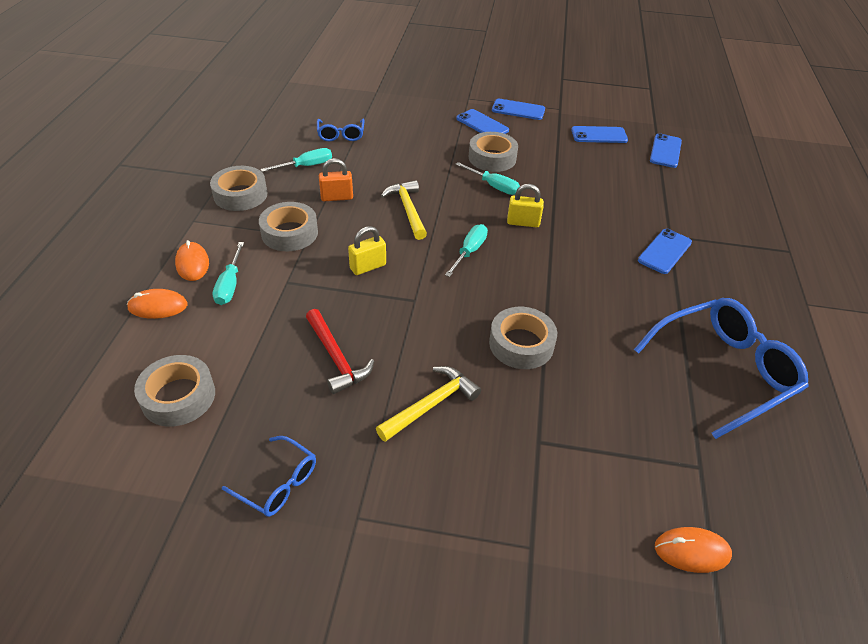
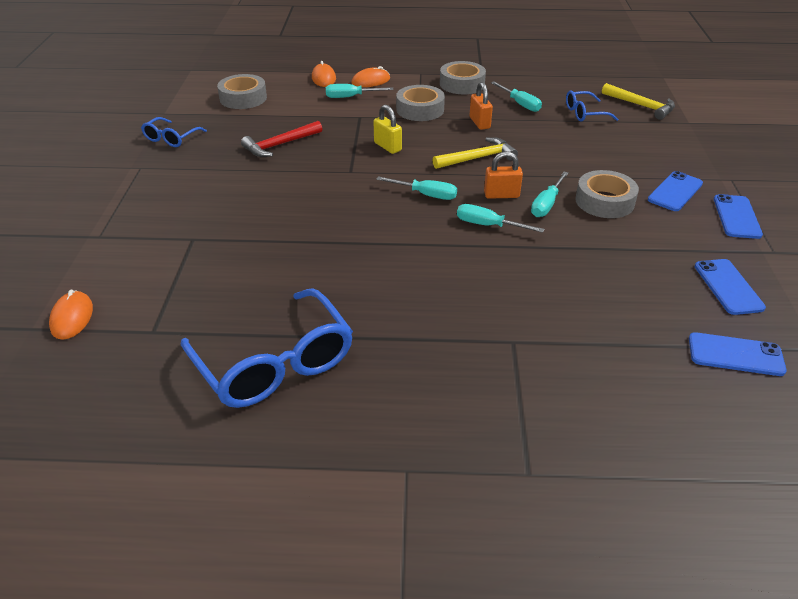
camera: 85 degrees right, 5 degrees down
yellow hammer [376,366,481,442] -> yellow hammer moved to [602,83,675,120]
grey tape [489,307,557,369] -> none
yellow padlock [507,184,544,227] -> turquoise screwdriver [457,204,545,233]
blue phone [638,229,692,274] -> none
none -> orange padlock [484,151,523,199]

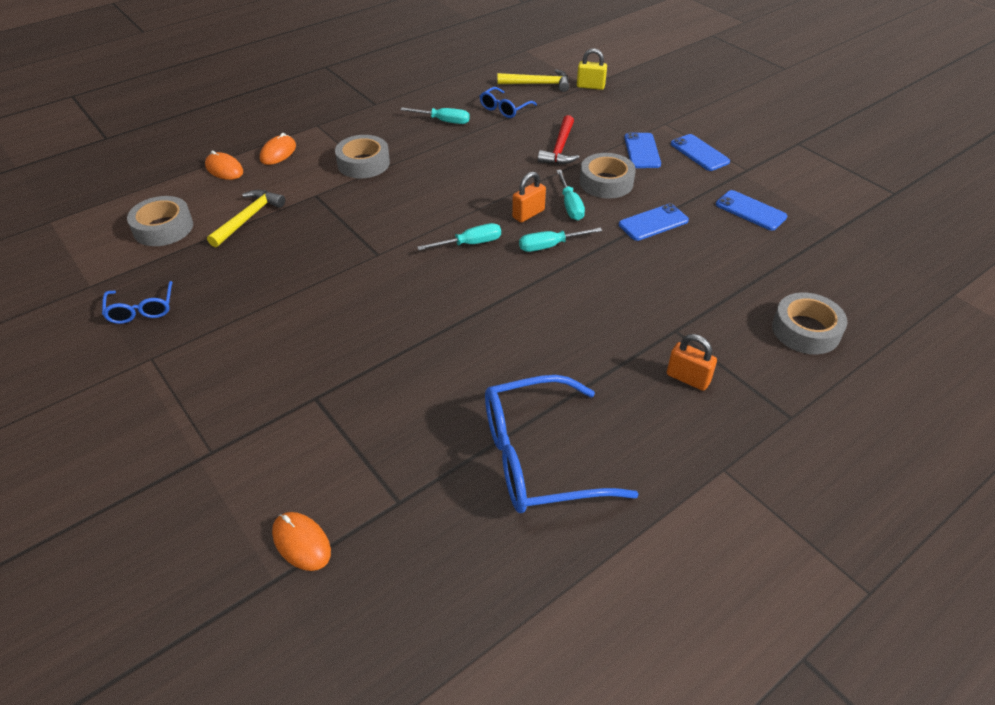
camera: 40 degrees left, 5 degrees up
blue glasses [181,288,353,408] -> blue glasses turned 150 degrees clockwise [485,375,639,513]
red hammer [241,121,322,157] -> red hammer moved to [538,115,579,164]
turquoise screwdriver [326,84,394,98] -> none
yellow padlock [374,105,402,154] -> yellow padlock moved to [577,48,607,90]
yellow hammer [432,137,518,169] -> yellow hammer moved to [207,190,285,247]
grey tape [440,61,486,94] -> grey tape moved to [772,292,847,354]
orange padlock [470,82,493,130] -> orange padlock moved to [667,334,717,391]
blue phone [689,332,787,376] -> blue phone moved to [619,204,689,241]

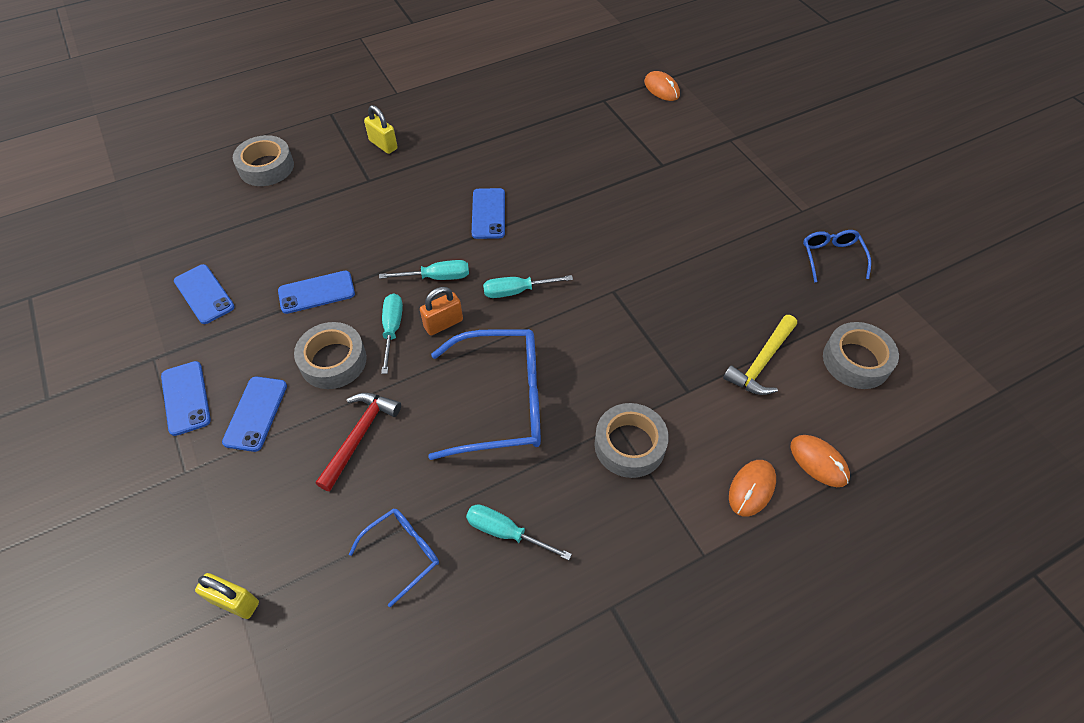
camera: 170 degrees left, 10 degrees up
blue glasses [485,375,639,513] -> blue glasses moved to [428,329,541,460]
yellow hammer [497,69,569,92] -> none
orange padlock [667,334,717,391] -> yellow padlock [364,105,398,154]
none -> blue phone [472,188,505,239]

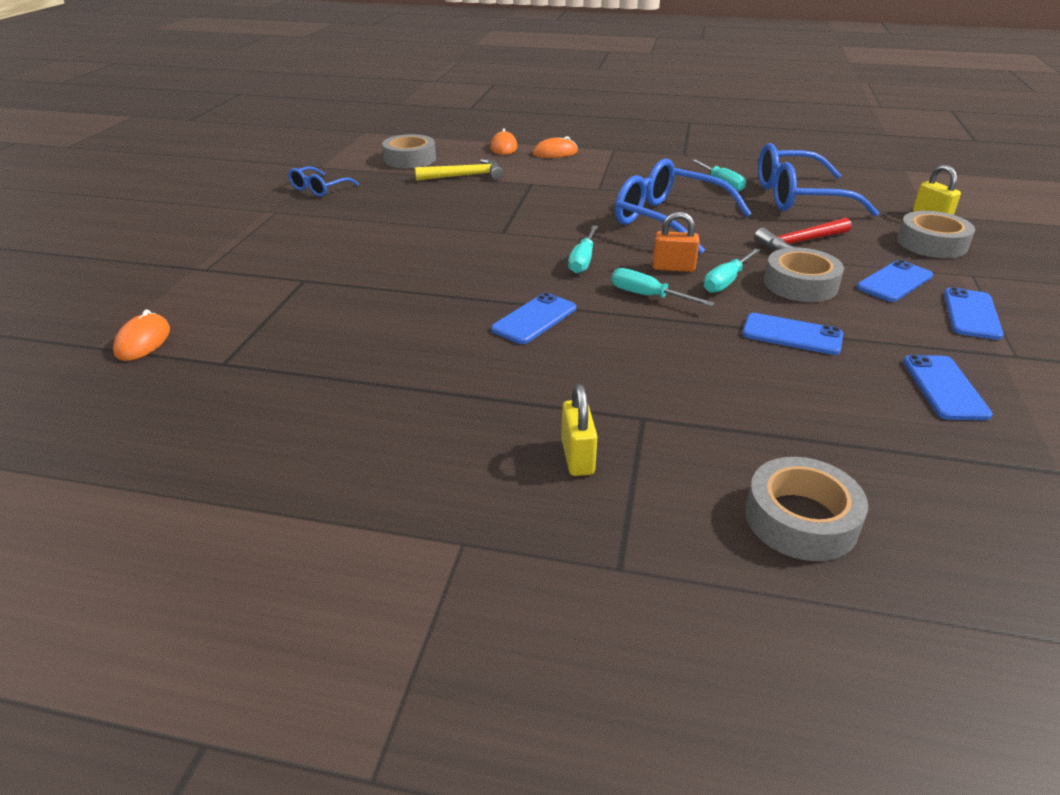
camera: 140 degrees left, 20 degrees down
blue glasses [349,508,439,607] -> blue glasses [758,143,879,217], size x1.95
turquoise screwdriver [483,275,573,298] -> turquoise screwdriver turned 75 degrees clockwise [568,225,598,274]
grey tape [594,403,669,478] -> grey tape moved to [897,211,975,258]

